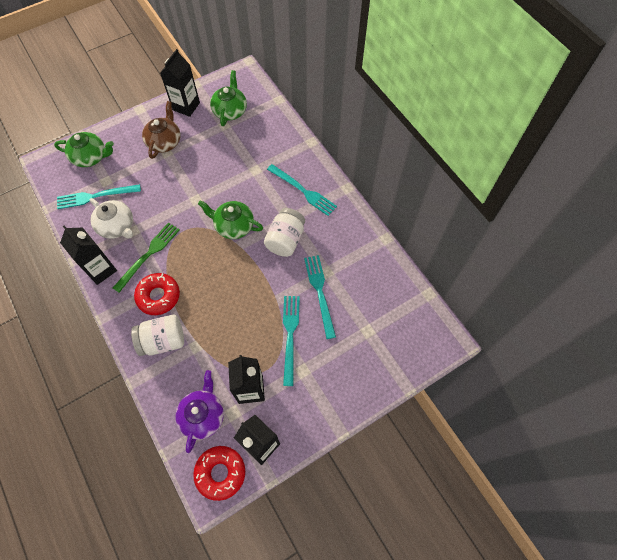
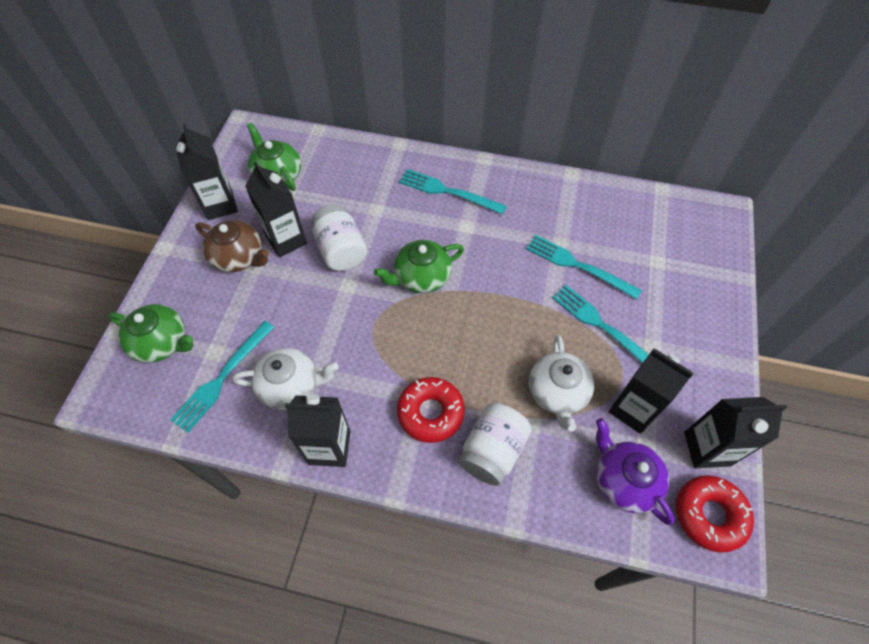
camera: 45 degrees left, 5 degrees down
green teapot [54,132,114,167] -> green teapot turned 60 degrees clockwise [108,304,193,363]
green fork [113,222,180,293] -> none
brown teapot [142,101,181,159] -> brown teapot turned 150 degrees clockwise [195,220,269,272]
white jar [264,208,305,257] -> white jar moved to [311,204,367,271]
turquoise fork [267,164,337,216] -> turquoise fork turned 150 degrees counterclockwise [399,169,507,214]
none -> black carton [245,161,307,257]
none -> white teapot [529,335,594,432]

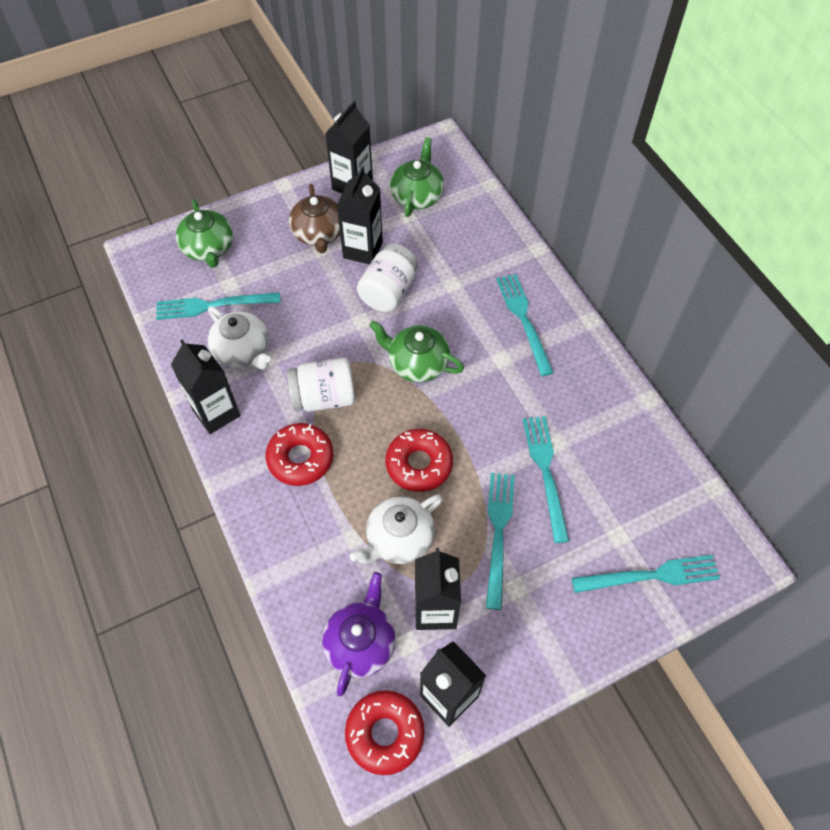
camera: 50 degrees right, 0 degrees up
white jar [459,403,532,486] -> white jar moved to [287,358,355,412]
none -> red donut [385,429,453,492]
none -> turquoise fork [572,555,720,593]

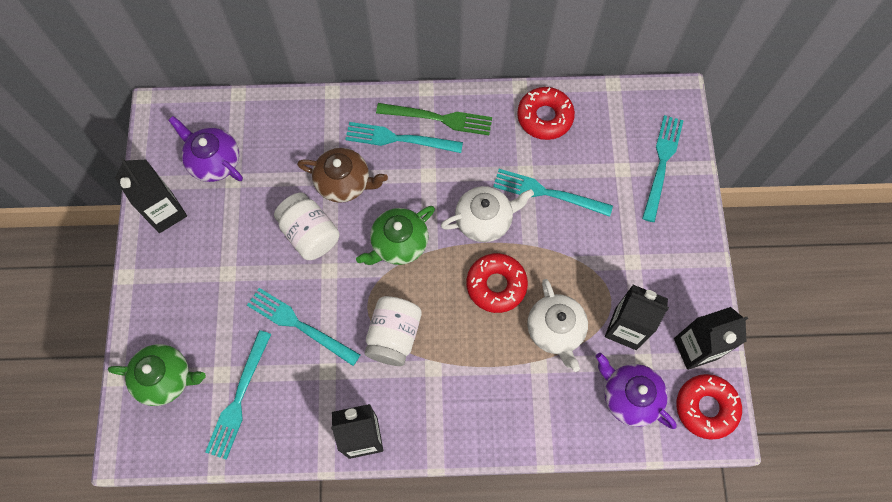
camera: 65 degrees left, 10 degrees up
white teapot [207,306,270,369] -> white teapot moved to [441,186,534,242]
red donut [265,423,333,486] -> red donut moved to [517,87,575,140]
brown teapot [289,184,340,253] -> brown teapot moved to [297,148,388,203]
black carton [337,167,383,265] -> none
green teapot [390,137,444,217] -> purple teapot [168,116,243,182]
turquoise fork [486,473,514,610] -> turquoise fork moved to [247,288,360,366]
none -> green fork [376,103,492,135]

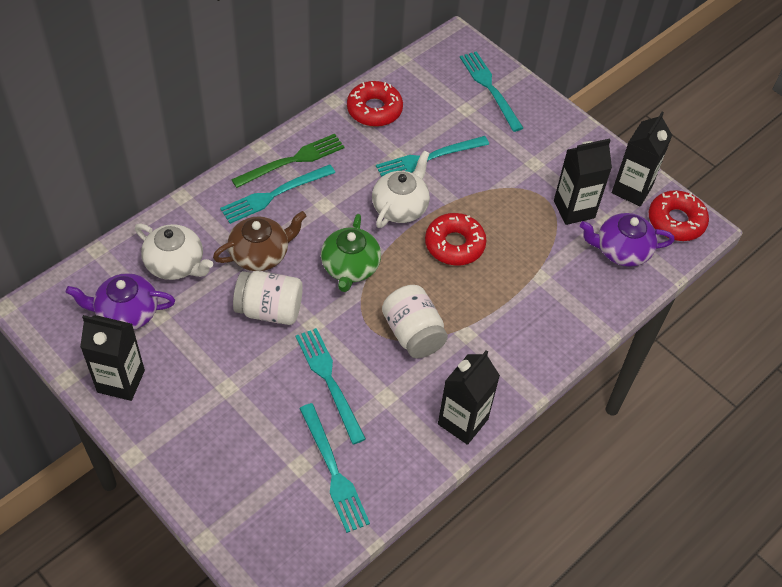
camera: 45 degrees left, 15 degrees down
green teapot [108,344,206,406] -> none
turquoise fork [247,288,360,366] -> turquoise fork turned 75 degrees clockwise [296,328,366,444]
white teapot [527,279,588,372] -> white teapot moved to [135,224,213,280]

